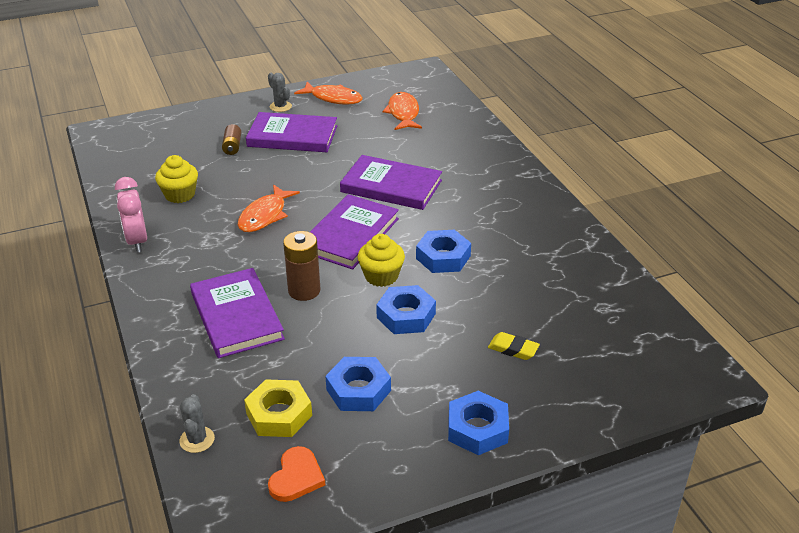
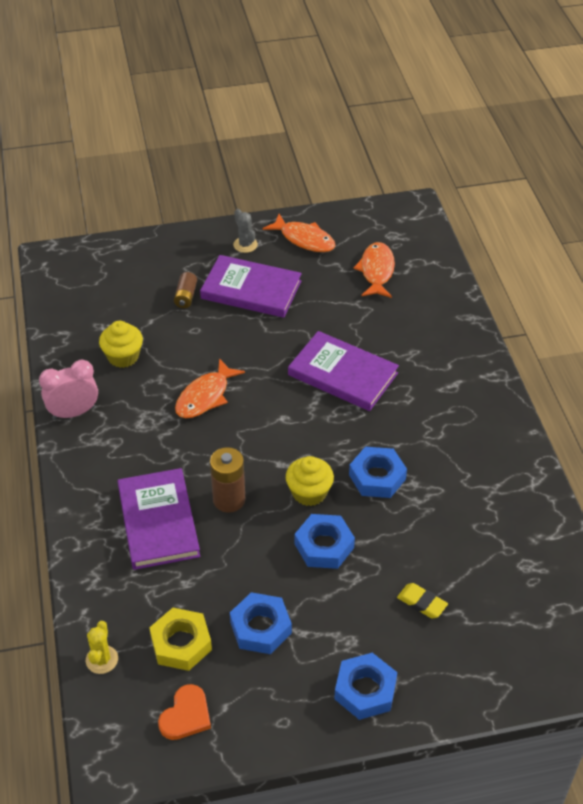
camera: 10 degrees right, 10 degrees up
pink clock [115,177,147,253] -> pink clock turned 75 degrees clockwise [39,360,98,420]
grey cactus [179,394,215,453] -> yellow cactus [86,621,118,674]
purple book [310,194,399,270] -> none

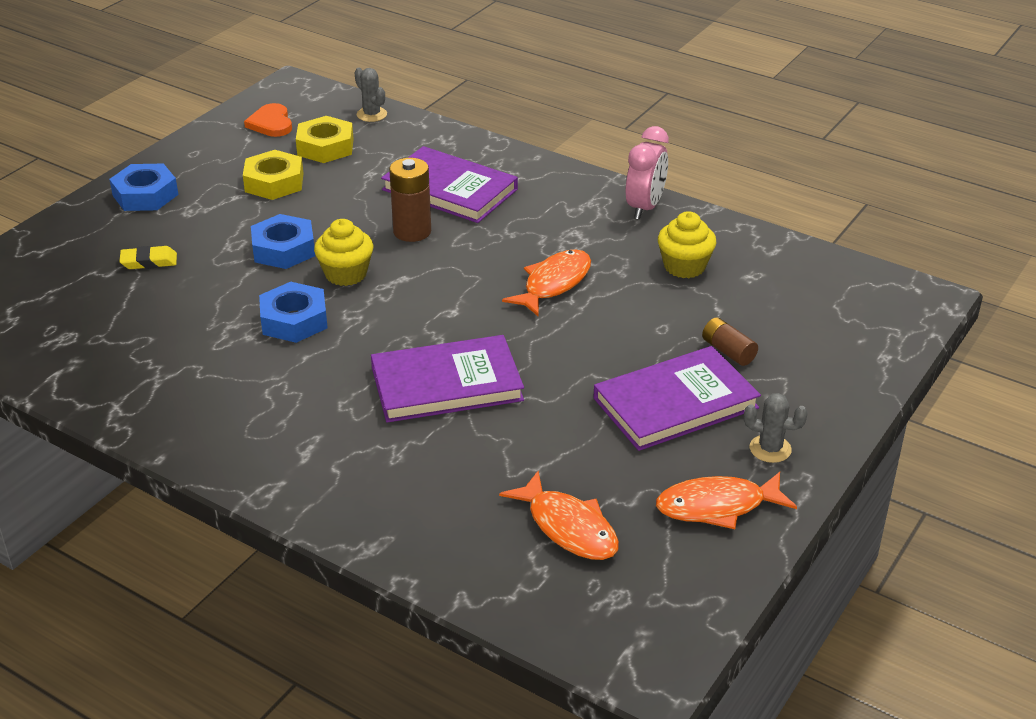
camera: 135 degrees right, 10 degrees down
yellow cactus [86,621,118,674] -> grey cactus [354,68,387,122]
orange fish [175,358,245,418] -> orange fish turned 45 degrees clockwise [502,249,591,316]
blue nut [230,592,292,654] -> yellow nut [243,150,304,200]

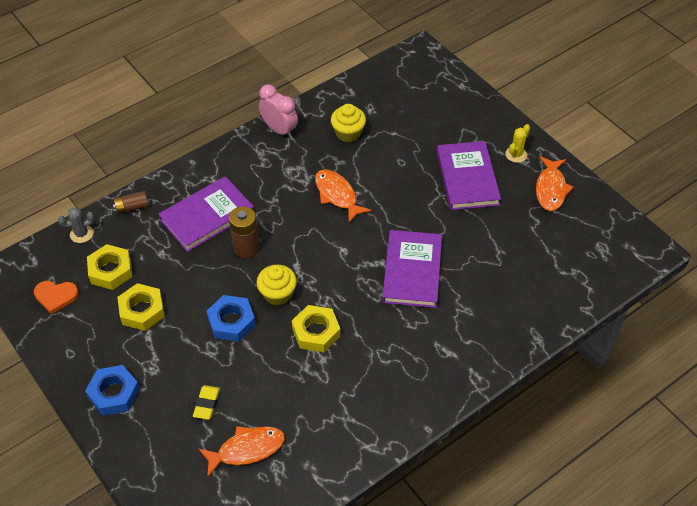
camera: 70 degrees left, 15 degrees up
blue nut [259,282,328,343] -> yellow nut [292,305,340,352]
orange fish [499,471,619,560] -> orange fish moved to [199,426,285,478]
brown battery [702,317,758,366] -> brown battery moved to [113,191,149,214]
grey cactus [744,393,808,463] -> yellow cactus [505,124,530,163]

